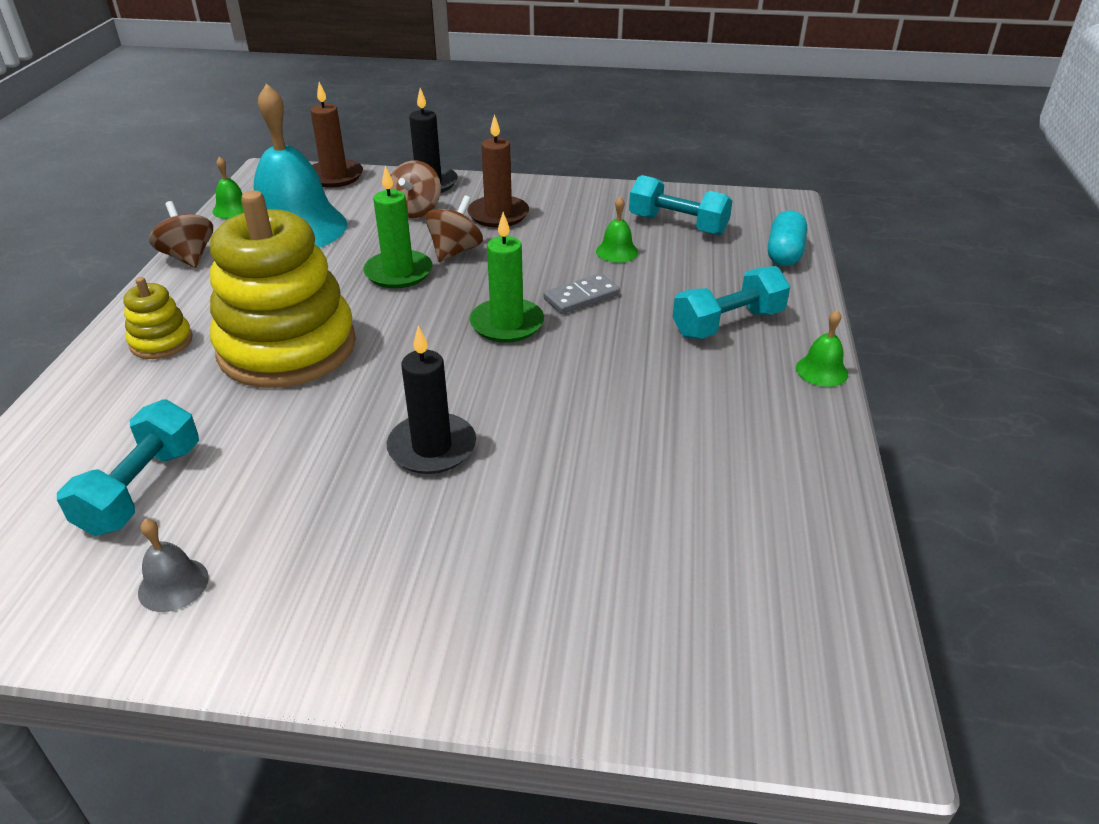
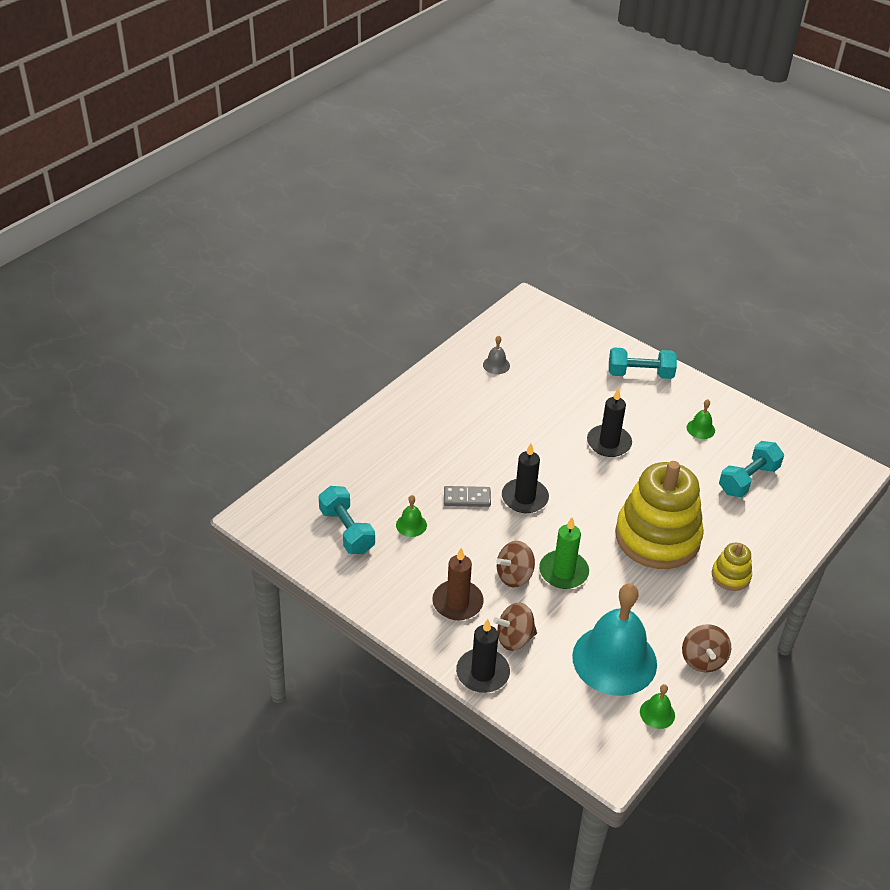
camera: 150 degrees left, 5 degrees up
grey bell [138,519,209,612] -> grey bell moved to [483,336,510,374]
brown candle [310,82,363,188] -> none
brown spinning top [386,161,441,218] -> brown spinning top turned 150 degrees counterclockwise [493,602,537,651]
green candle [470,212,544,343] -> black candle [502,443,549,513]
turquoise dumbbell [673,266,790,339] -> turquoise dumbbell moved to [609,347,677,379]
turquoise capsule [768,211,807,266] -> none
green bell [796,310,848,387] -> green bell moved to [687,400,715,439]

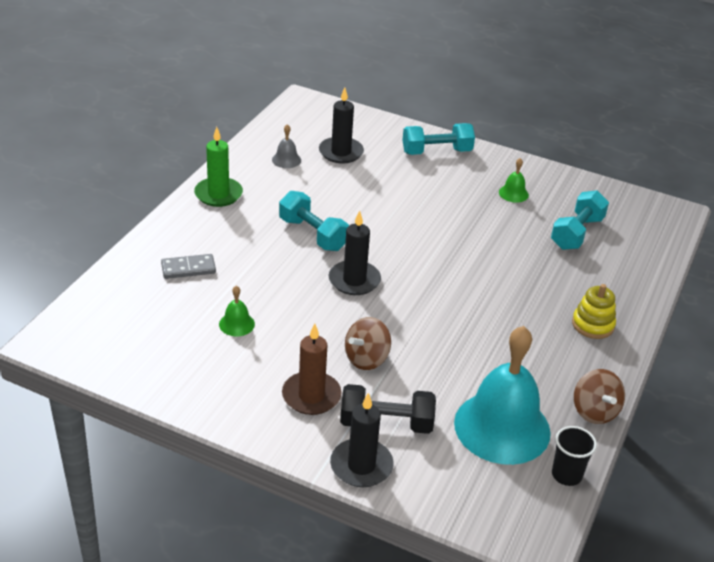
camera: 15 degrees left, 5 degrees down
turquoise dumbbell [319,486,375,554] -> turquoise dumbbell moved to [279,191,349,251]
grey domino [444,486,491,507] -> grey domino moved to [161,254,216,279]
brown spinning top [493,602,537,651] -> black dumbbell [340,384,436,434]
green candle [539,518,589,589] -> green candle moved to [194,127,243,207]
black candle [587,388,632,457] -> black candle moved to [319,88,364,163]
yellow stacking toy [615,461,704,569] -> none
green bell [640,684,675,729] -> black cup [552,426,597,486]

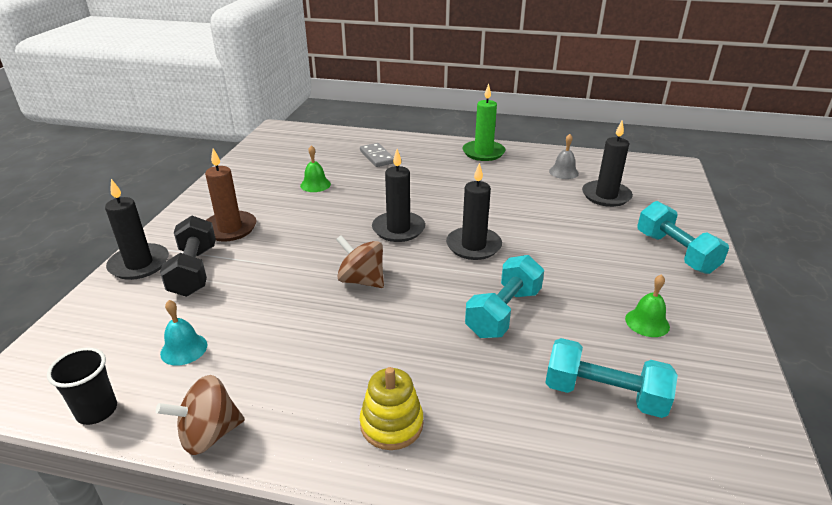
camera: 80 degrees right, 5 degrees down
turquoise dumbbell [279,191,349,251] -> turquoise dumbbell moved to [465,255,544,338]
brown spinning top [345,317,391,370] -> brown spinning top moved to [336,235,384,288]
turquoise bell [454,326,551,465] -> turquoise bell [160,300,207,365], size x0.40
none -> black candle [446,163,502,260]

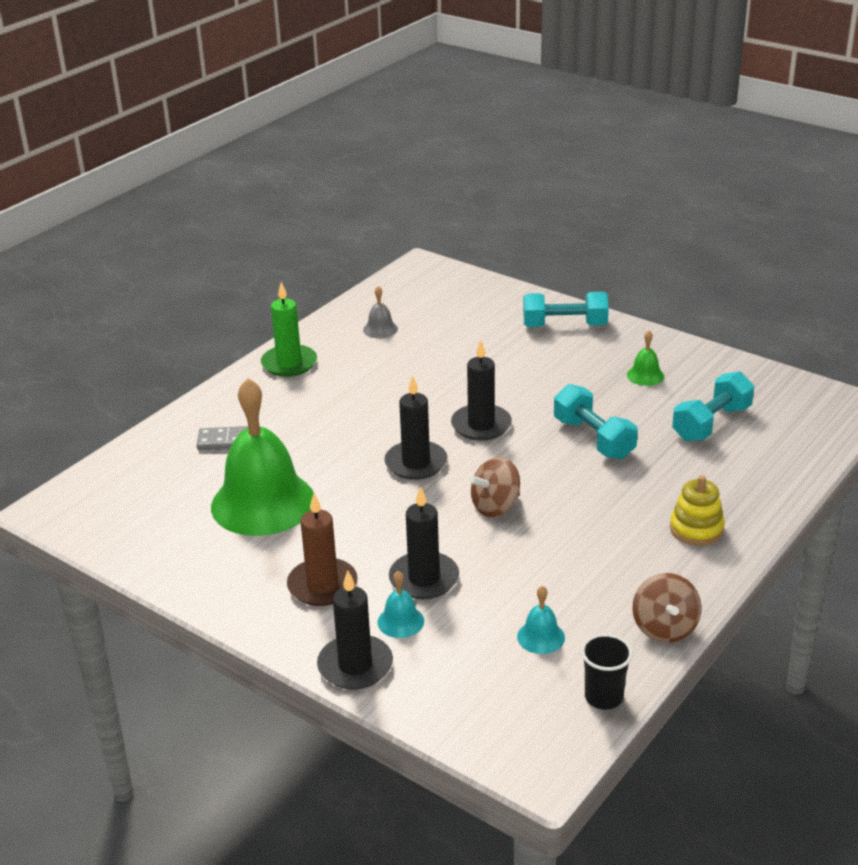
camera: 65 degrees left, 0 degrees up
black dumbbell [160,216,216,297] -> turquoise bell [378,571,424,638]
green bell [300,145,331,192] -> green bell [211,378,314,536], size x2.49
black candle [582,120,633,207] -> black candle moved to [389,486,459,599]

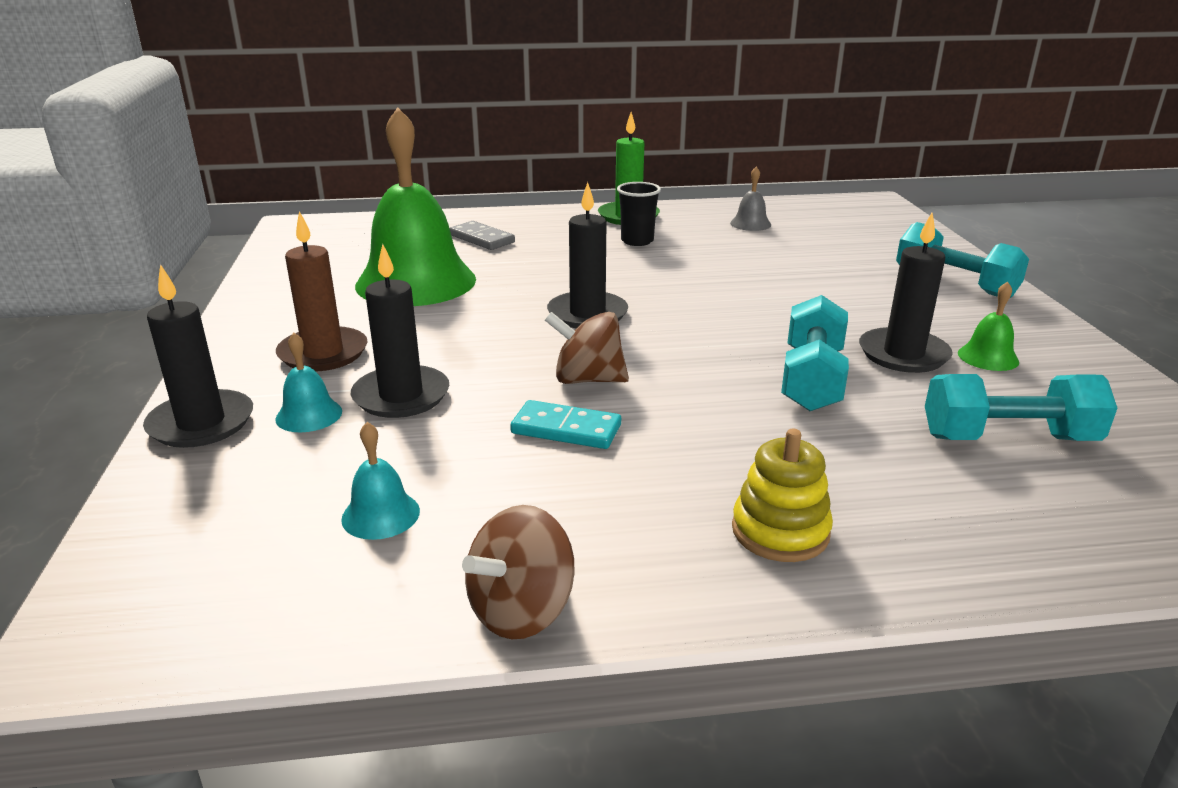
camera: 45 degrees right, 5 degrees down
black candle [451,340,512,441] -> black candle moved to [859,213,953,373]
black cup [581,634,633,710] -> black cup moved to [617,182,661,246]
none -> turquoise domino [510,400,621,449]

